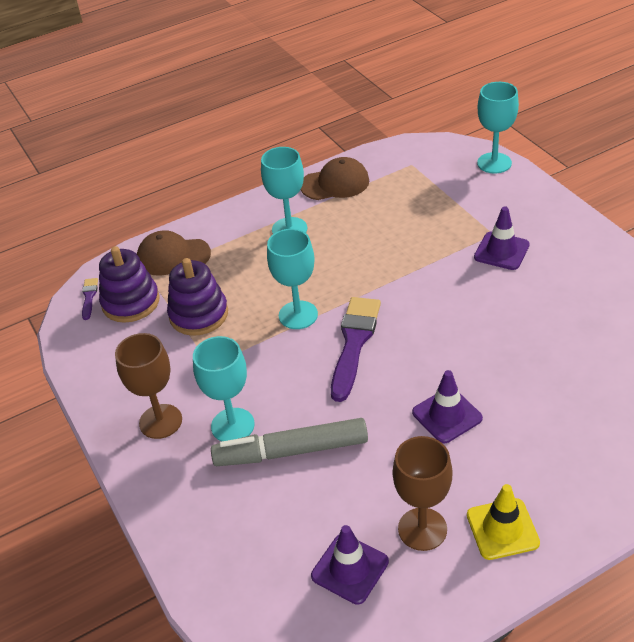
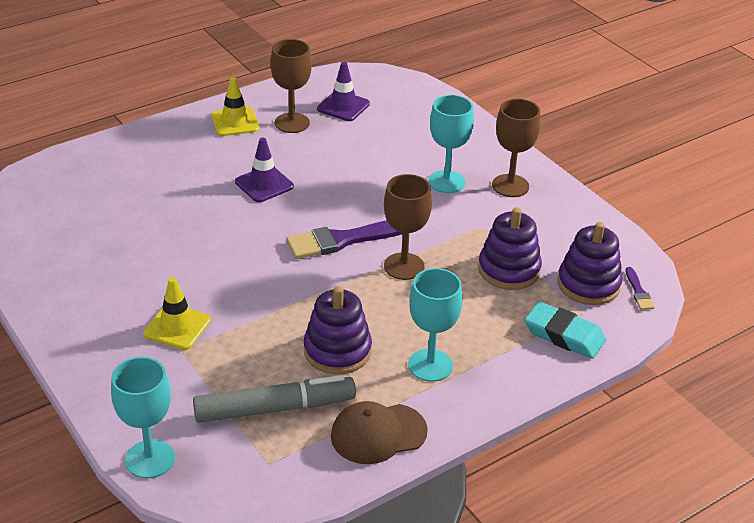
camera: 170 degrees right, 5 degrees down
brown cap [137,230,211,276] -> turquoise eraser [524,301,606,359]
grey marker [211,418,368,466] -> grey marker moved to [193,375,356,423]
turquoise goblet [267,229,318,329] -> brown goblet [384,174,432,280]
purple brush [331,297,381,402] -> purple brush turned 60 degrees clockwise [286,220,403,259]
purple traffic cone [474,207,530,270] -> yellow traffic cone [143,277,211,350]
none -> purple stacking toy [304,286,372,374]

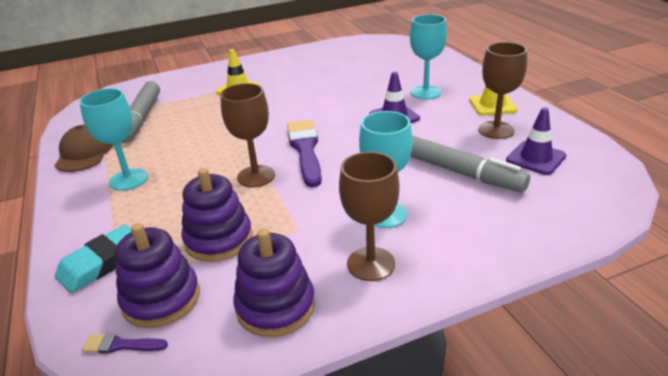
camera: 105 degrees right, 5 degrees down
turquoise goblet [111,357,175,478] -> turquoise goblet moved to [410,14,447,99]
purple stacking toy [304,286,372,374] -> purple stacking toy moved to [233,229,315,337]
none -> grey marker [410,135,530,193]

